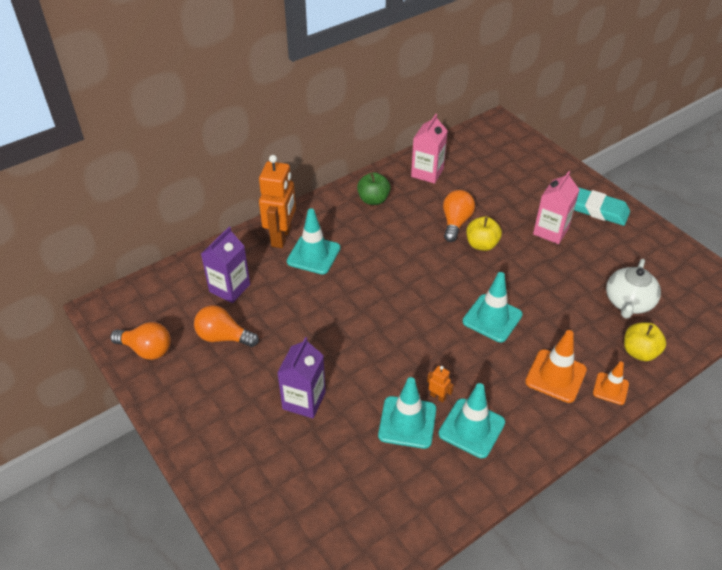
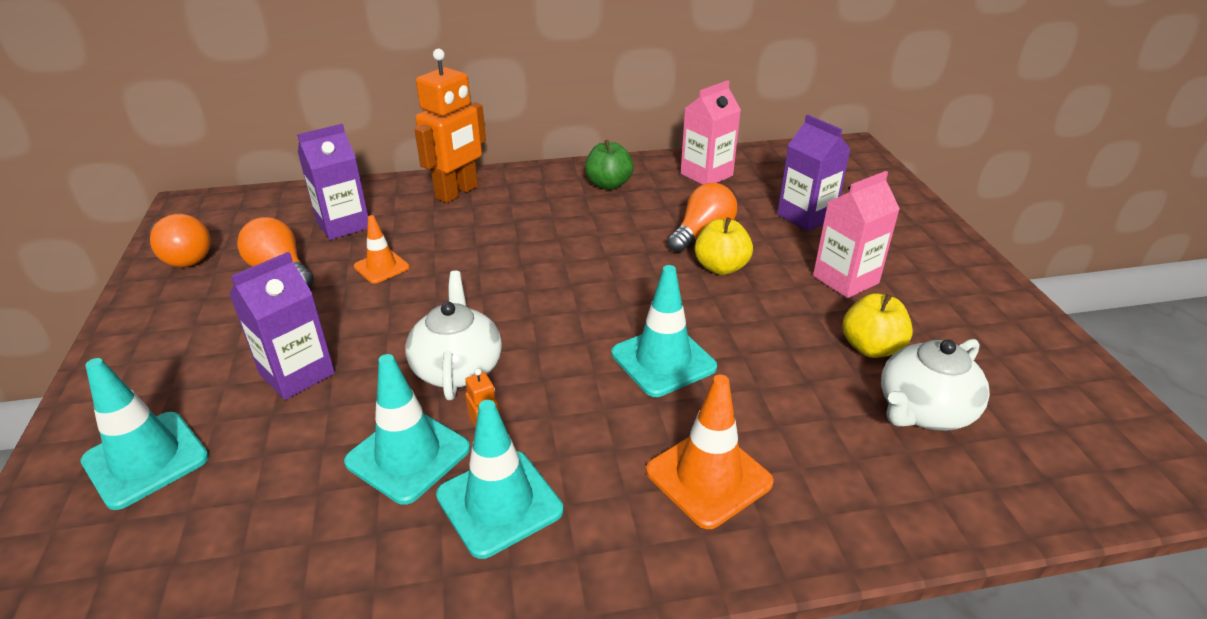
camera: 25 degrees right, 10 degrees down
turquoise traffic cone [287,208,340,274] -> turquoise traffic cone moved to [81,358,209,510]
turquoise eraser [574,187,630,226] -> none
orange traffic cone [593,361,629,405] -> orange traffic cone moved to [354,215,409,284]
yellow apple [624,322,666,361] -> yellow apple moved to [843,293,913,358]
none -> white teapot [405,271,502,400]
none -> purple carton [777,114,851,231]

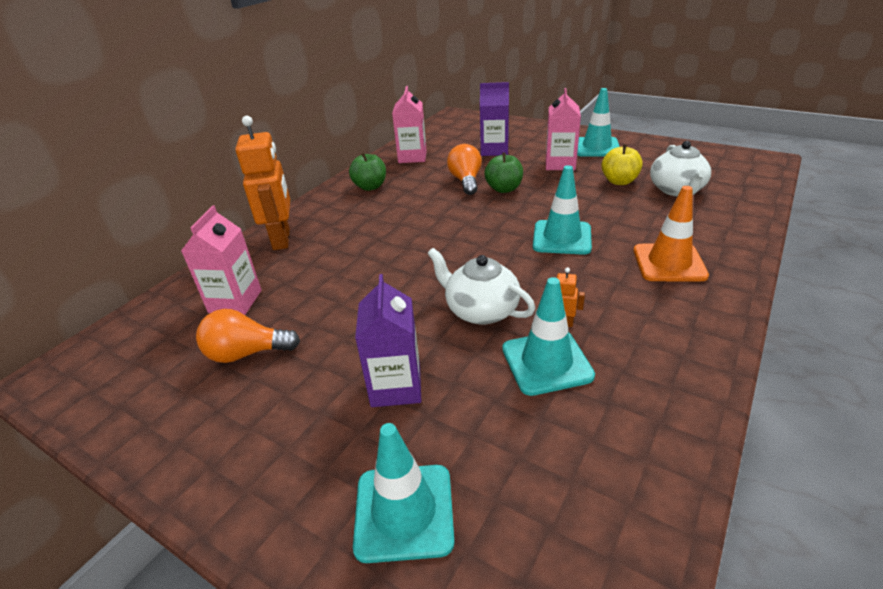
camera: 45 degrees left, 0 degrees up
orange light bulb [150,214,211,267] -> none
purple carton [297,124,368,240] -> pink carton [181,206,262,315]
orange traffic cone [354,215,409,284] -> none
turquoise traffic cone [436,400,563,559] -> turquoise traffic cone moved to [577,88,620,157]
yellow apple [695,217,753,275] -> green apple [484,152,523,193]

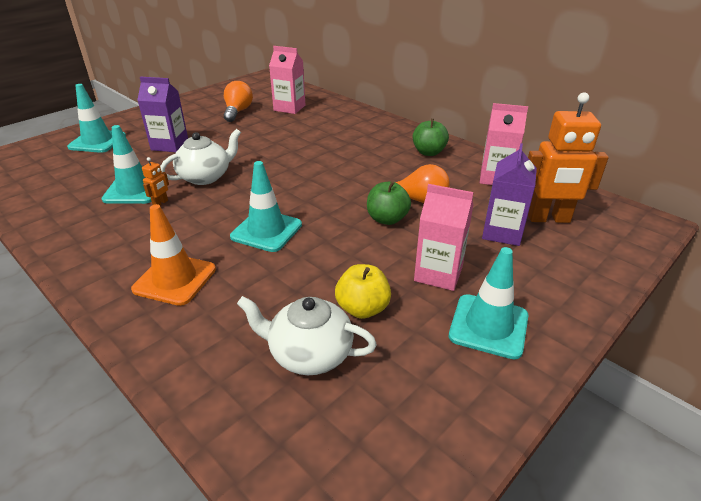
camera: 100 degrees right, 0 degrees up
orange robot [235,116,290,250] -> orange robot moved to [528,92,609,223]

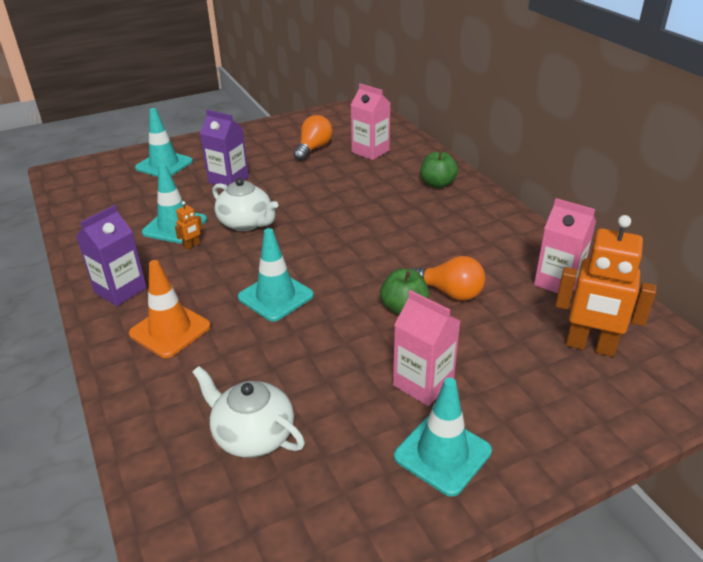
camera: 20 degrees right, 0 degrees up
white teapot [160,129,241,185] -> white teapot turned 60 degrees clockwise [212,178,278,231]
yellow apple [335,264,391,319] -> none
green apple [413,119,449,156] -> green apple moved to [420,150,458,188]
purple carton [482,143,537,246] -> purple carton moved to [76,205,147,306]

